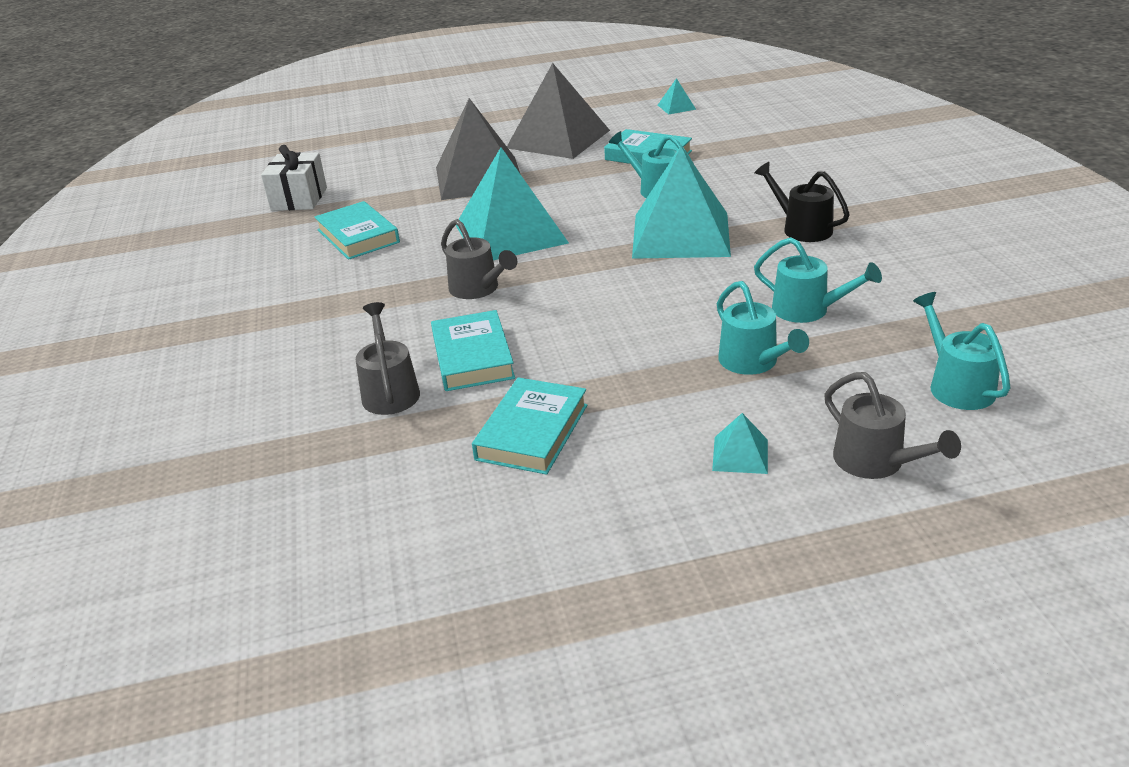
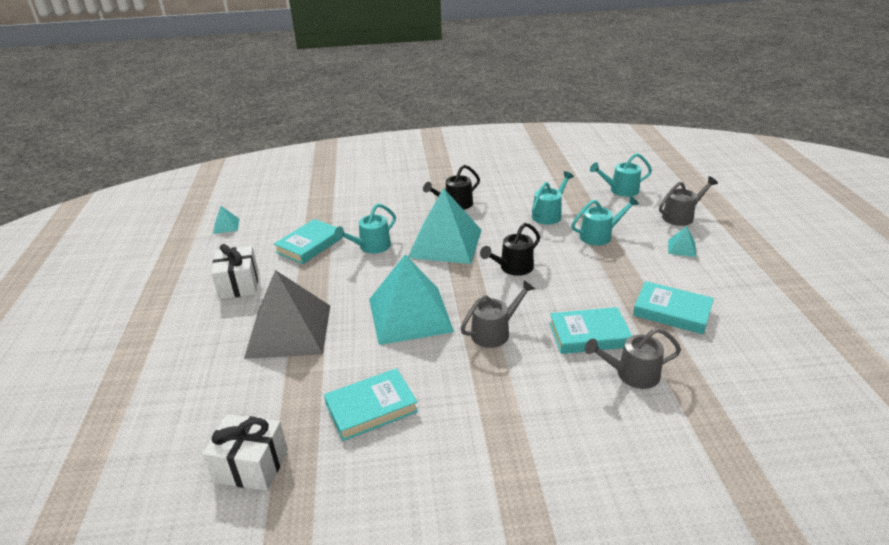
camera: 85 degrees left, 0 degrees up
grey pyramid [507,63,610,159] -> white gift [211,244,258,299]
none -> black watering can [480,223,540,276]

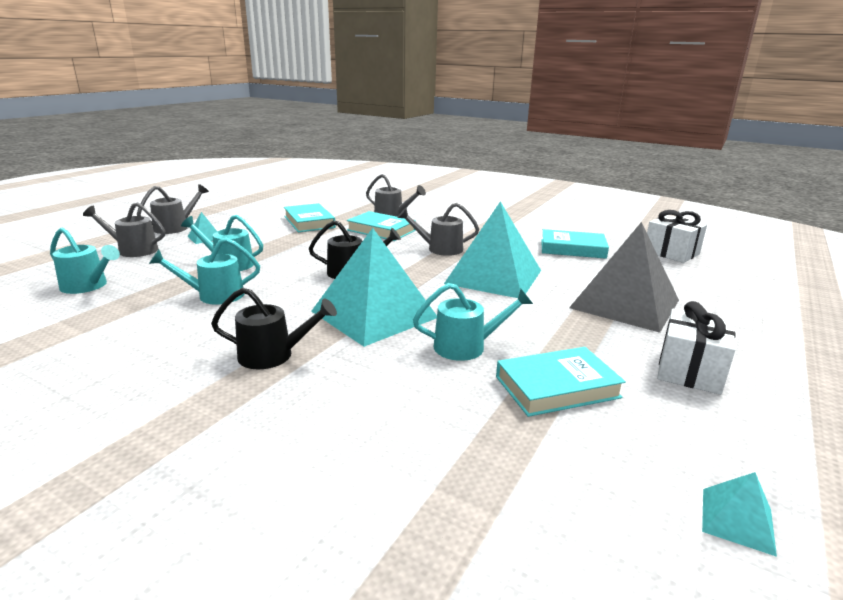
camera: 145 degrees left, 10 degrees down
none -> grey watering can [137,184,209,234]

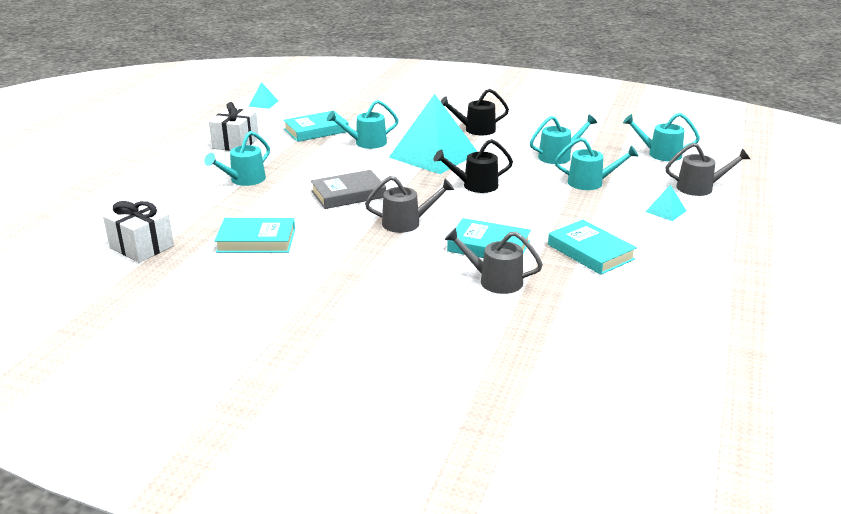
camera: 170 degrees right, 5 degrees up
grey watering can [137,184,209,234] -> none
turquoise pyramid [444,201,541,298] -> grey book [311,170,386,209]
grey pyramid [569,222,679,333] -> turquoise watering can [204,131,270,186]

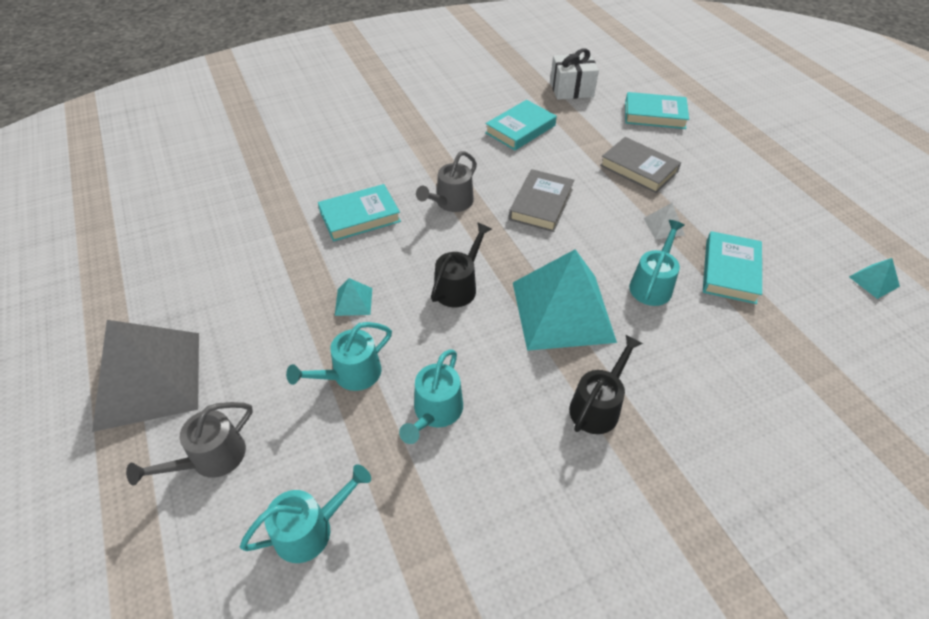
camera: 135 degrees right, 20 degrees up
turquoise watering can [204,131,270,186] -> grey book [600,137,681,193]
white gift [209,102,259,151] -> none
grey watering can [445,228,543,294] -> none
turquoise book [548,220,637,275] -> turquoise book moved to [625,92,689,129]
turquoise pyramid [646,185,686,221] -> turquoise pyramid moved to [335,278,372,316]
none -> grey pyramid [92,320,199,432]
none -> white pyramid [643,203,685,239]

